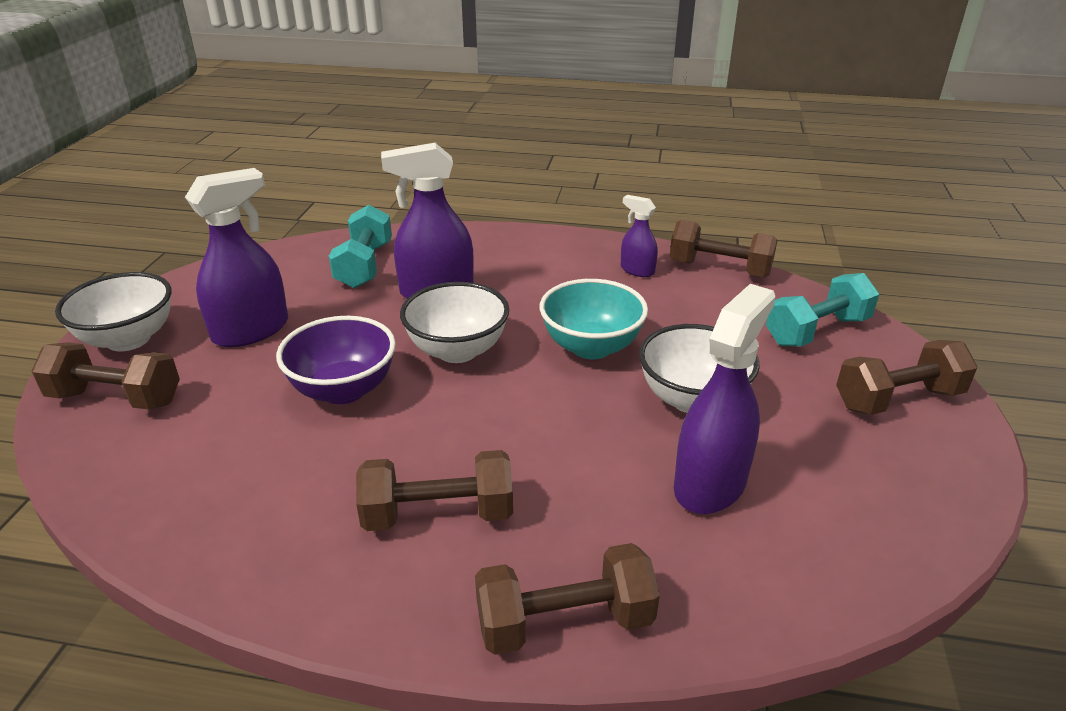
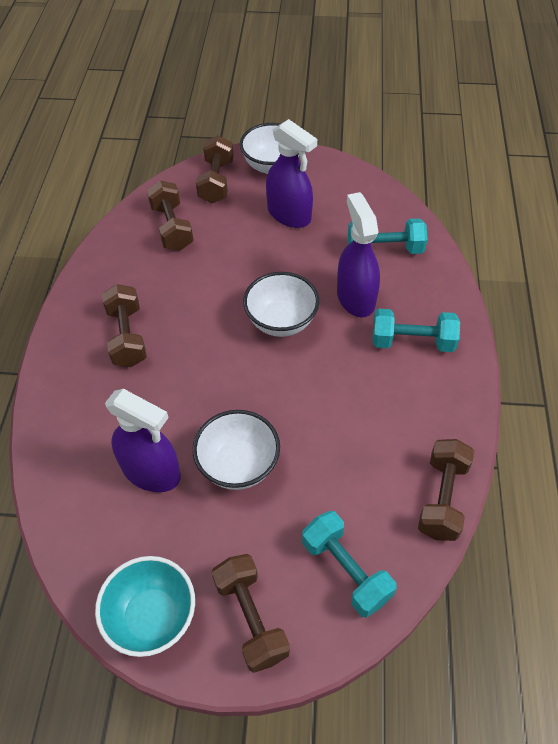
camera: 85 degrees right, 20 degrees up
purple bowl [276,316,396,404] -> none
brown dumbbell [475,543,660,655] -> brown dumbbell moved to [147,180,194,251]
turquoise bowl [540,279,648,359] -> turquoise bowl moved to [95,556,195,657]
purple spray bottle [621,195,658,277] -> none
none -> turquoise dumbbell [372,309,460,352]

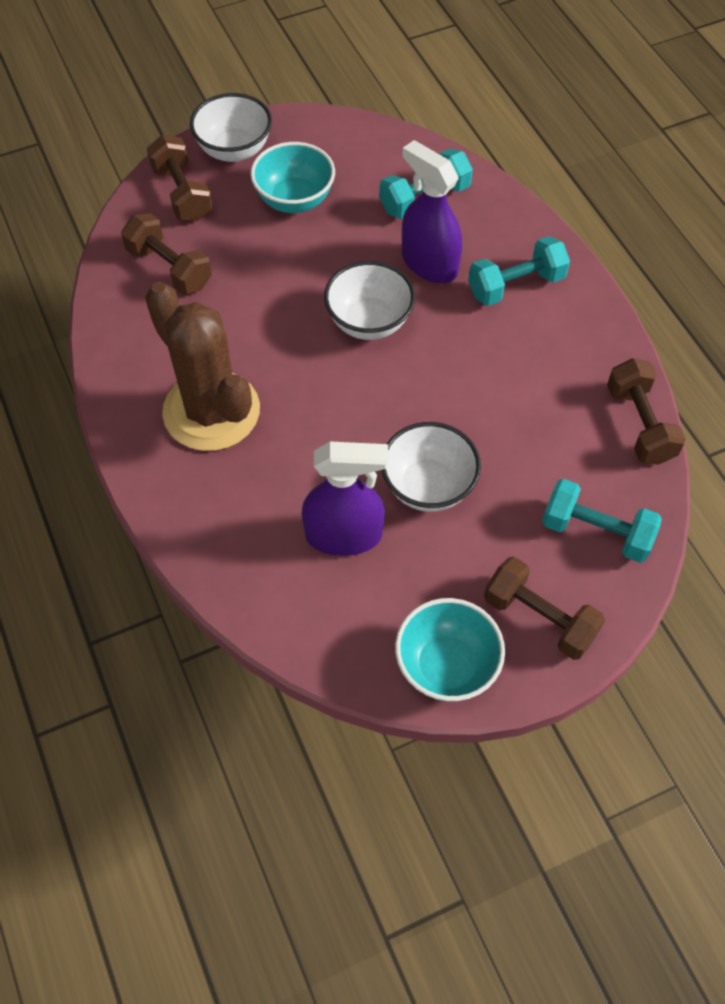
camera: 30 degrees left, 5 degrees up
brown dumbbell [102,284,147,367] -> brown cactus [145,282,260,451]
purple spray bottle [266,119,317,228] -> turquoise bowl [250,142,335,213]

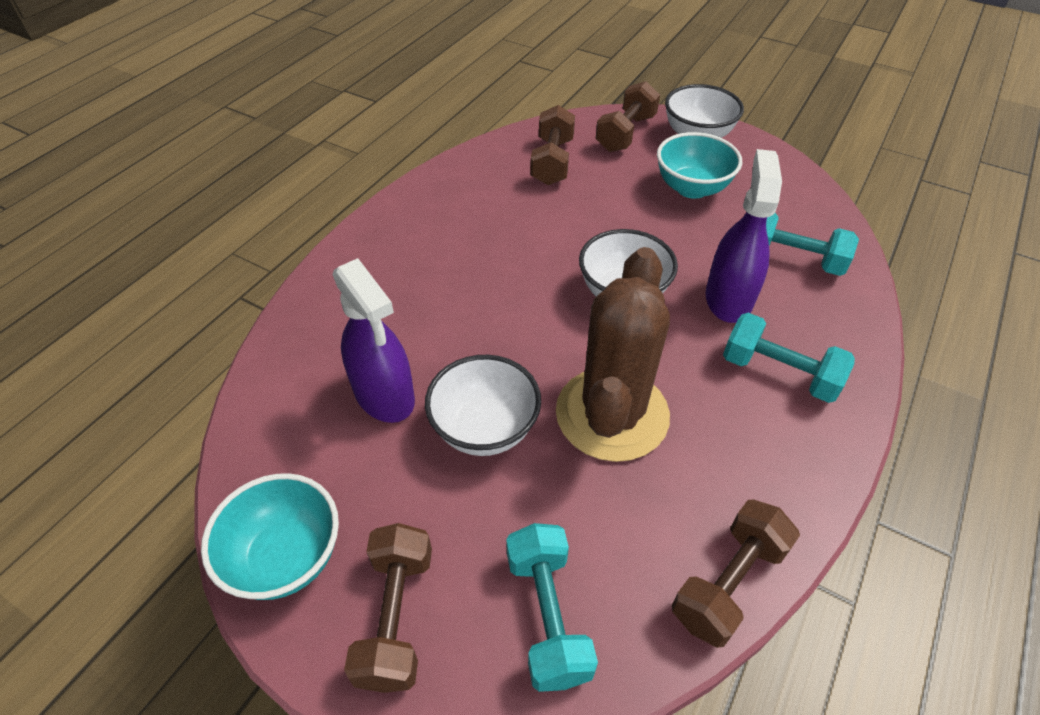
camera: 55 degrees right, 10 degrees down
brown cactus [145,282,260,451] -> brown cactus moved to [556,247,670,462]

